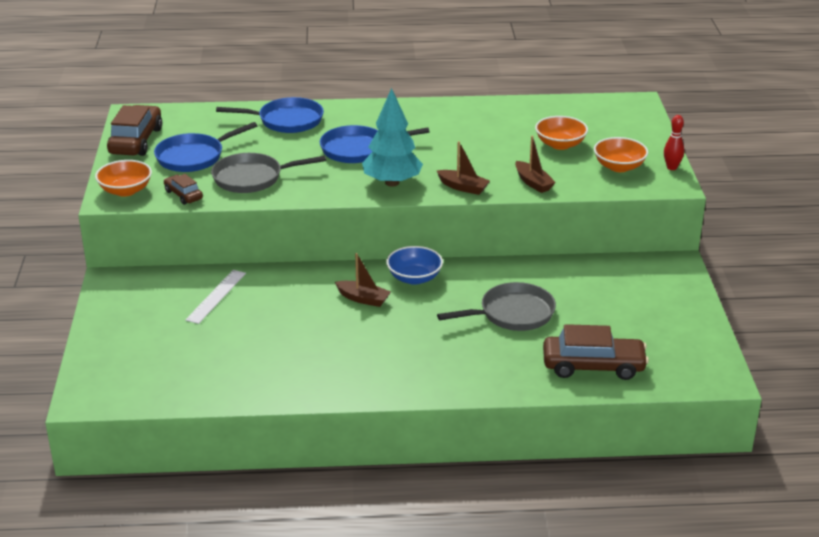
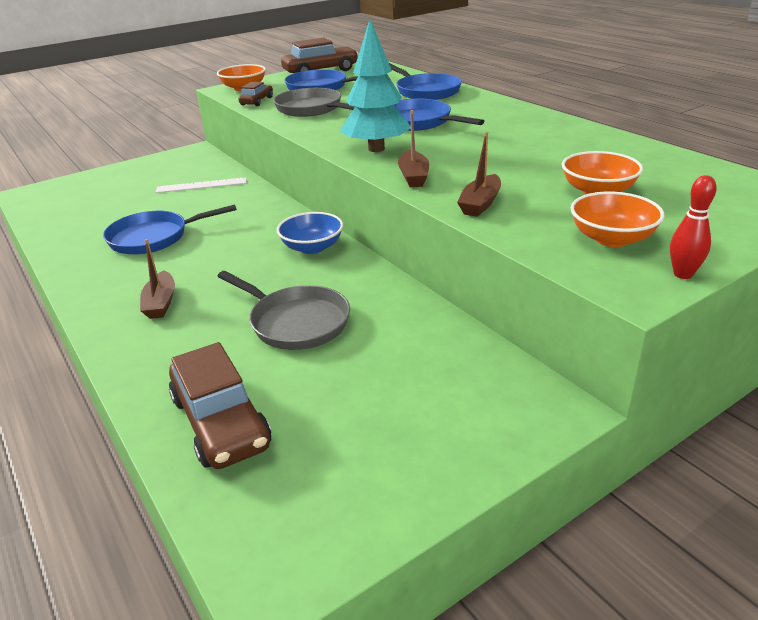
camera: 60 degrees right, 0 degrees up
brown boat [335,253,391,307] -> brown boat moved to [140,239,175,319]
none -> blue pan [103,204,237,254]

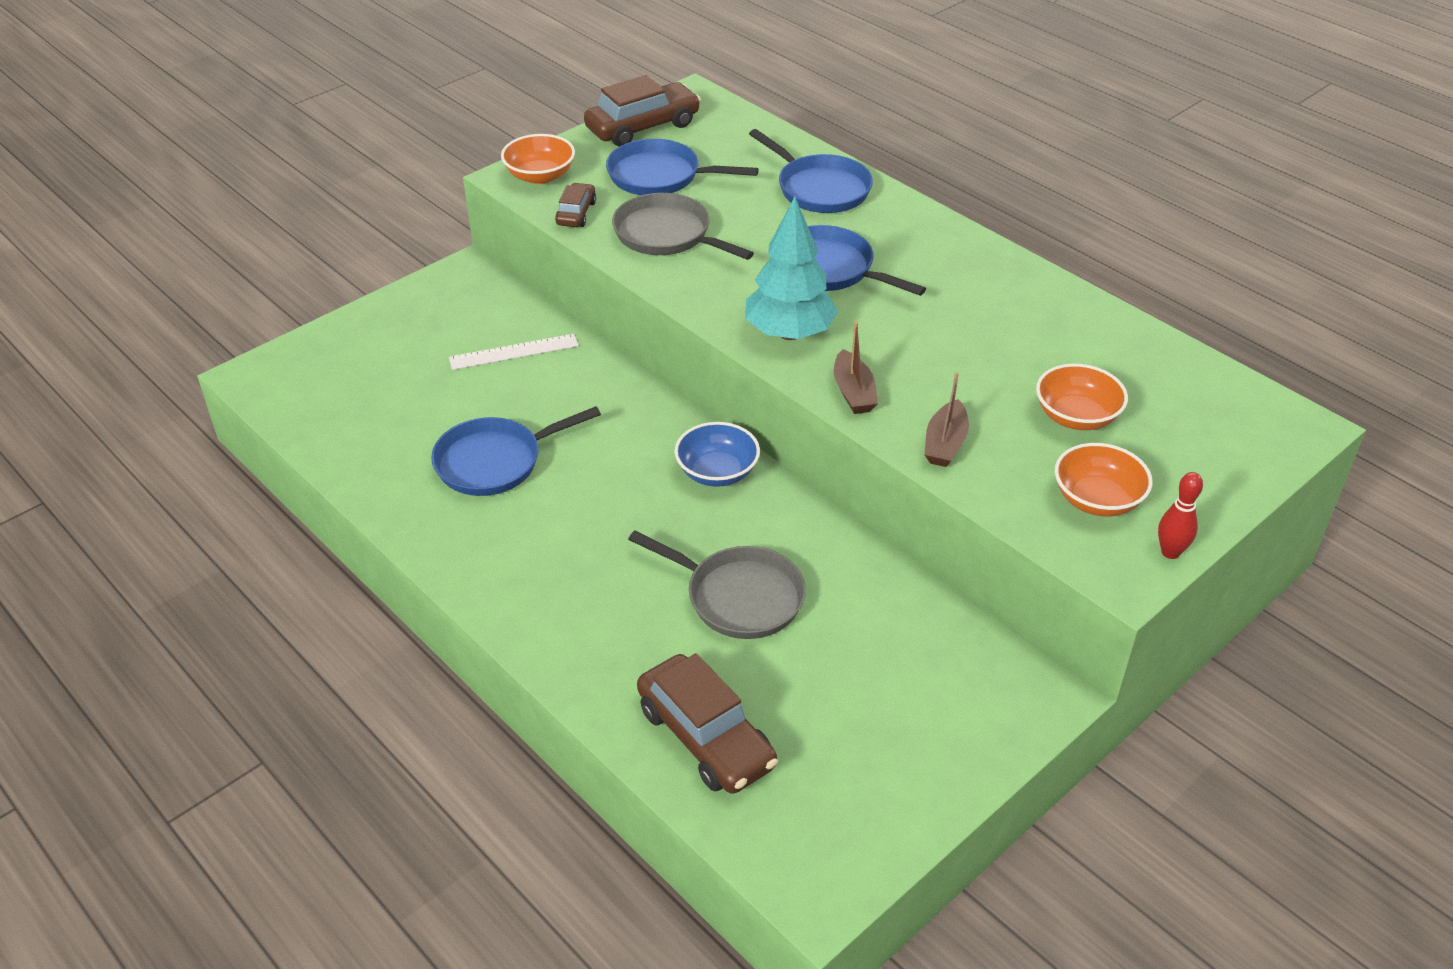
camera: 10 degrees left, 10 degrees up
brown boat [140,239,175,319] -> none

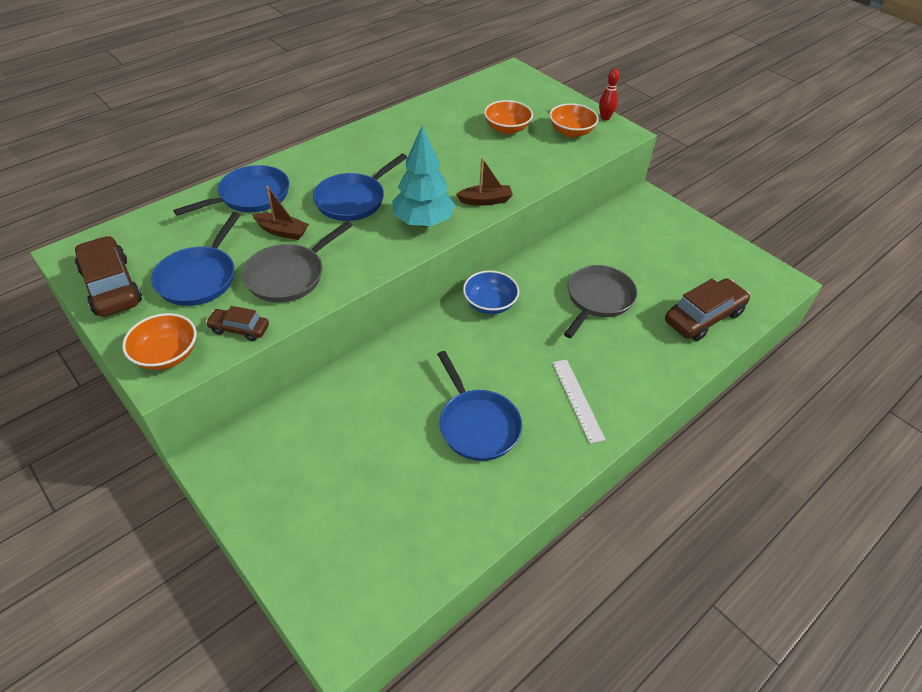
camera: 90 degrees left, 5 degrees up
white ruler [449,334,579,370] -> white ruler moved to [552,359,606,444]
brown boat [924,372,969,467] -> brown boat moved to [253,185,309,240]

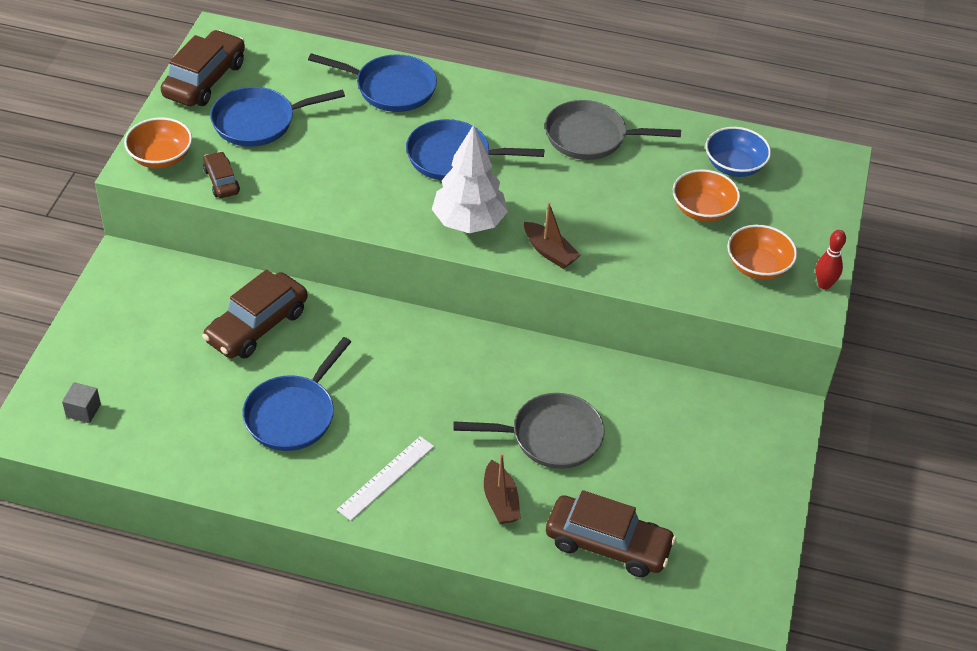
camera: 55 degrees right, 0 degrees up
grey pan [242,221,353,303] -> grey pan moved to [545,100,681,160]
brown boat [253,185,309,240] -> brown boat moved to [484,453,521,524]
turquoise tree [392,126,455,227] -> white tree [432,125,508,233]
blue bowl [463,270,519,314] -> blue bowl moved to [705,127,771,177]
none -> grey cube [62,382,101,423]
none -> brown car [202,270,308,359]

